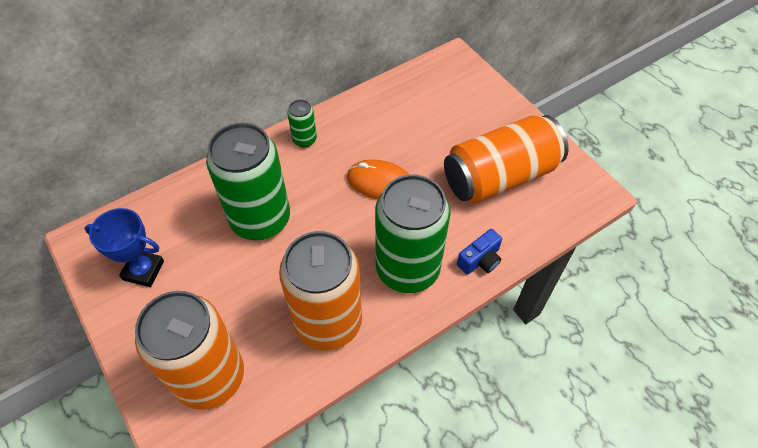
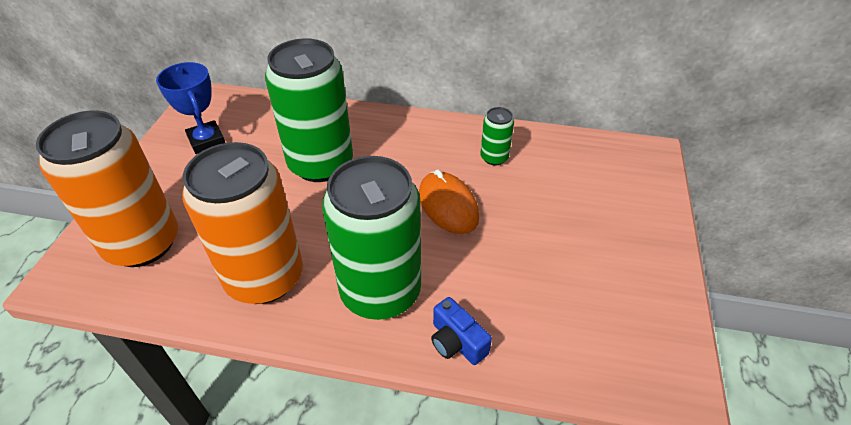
camera: 45 degrees right, 10 degrees down
green can [287,100,317,147] -> green can moved to [480,107,514,165]
orange can [444,115,569,204] -> none
blue camera [457,229,502,275] -> blue camera turned 45 degrees clockwise [431,297,492,365]

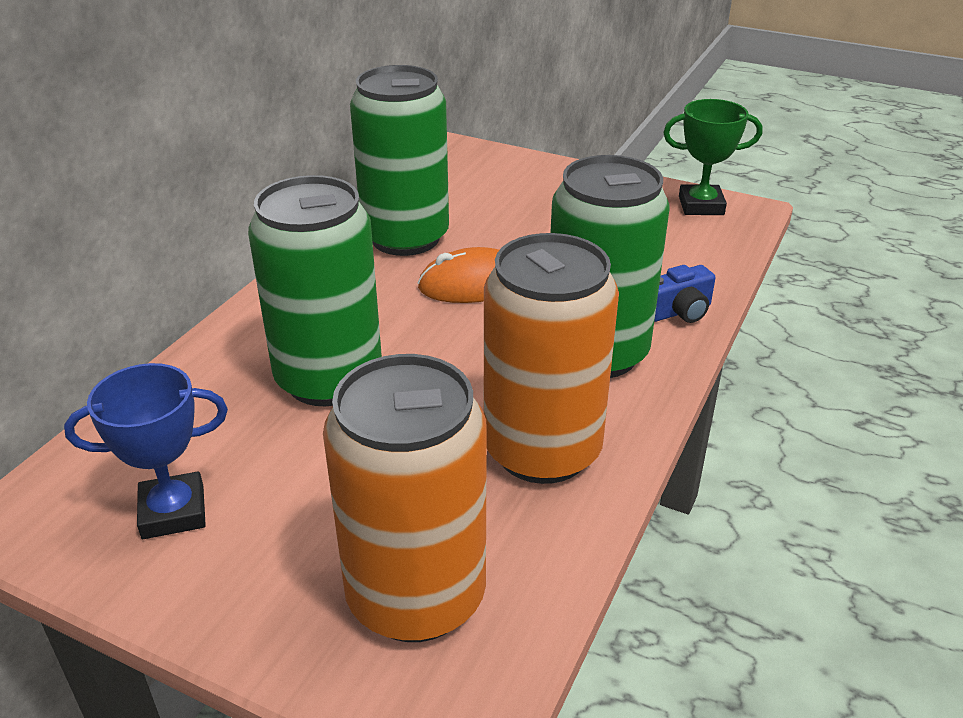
camera: 75 degrees left, 10 degrees down
green can [480,107,514,165] -> green can [350,65,449,256], size x2.27
none -> green trophy [663,99,762,215]

